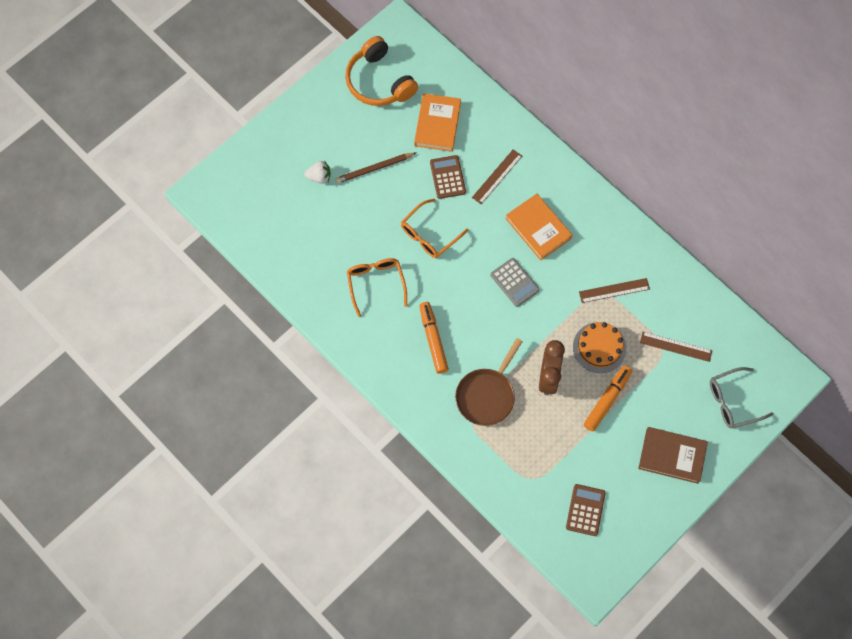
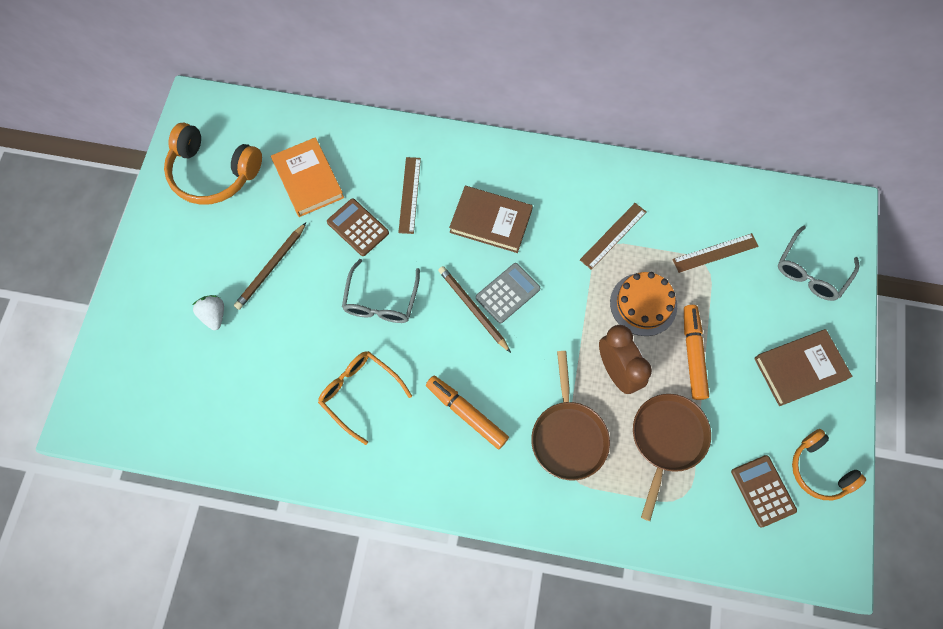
camera: 35 degrees left, 0 degrees up
white strawberry [304,161,331,184] -> white strawberry turned 75 degrees counterclockwise [192,295,224,330]
orange glasses [401,199,468,258] -> grey glasses [342,259,420,323]
grey calculator [490,258,540,307] -> grey calculator turned 60 degrees counterclockwise [476,263,540,323]
orange book [505,194,573,261] -> brown book [449,186,533,253]
none -> brown pencil [438,266,511,353]
none -> brown pan [633,394,711,521]
none -> orange headphones [792,429,866,500]

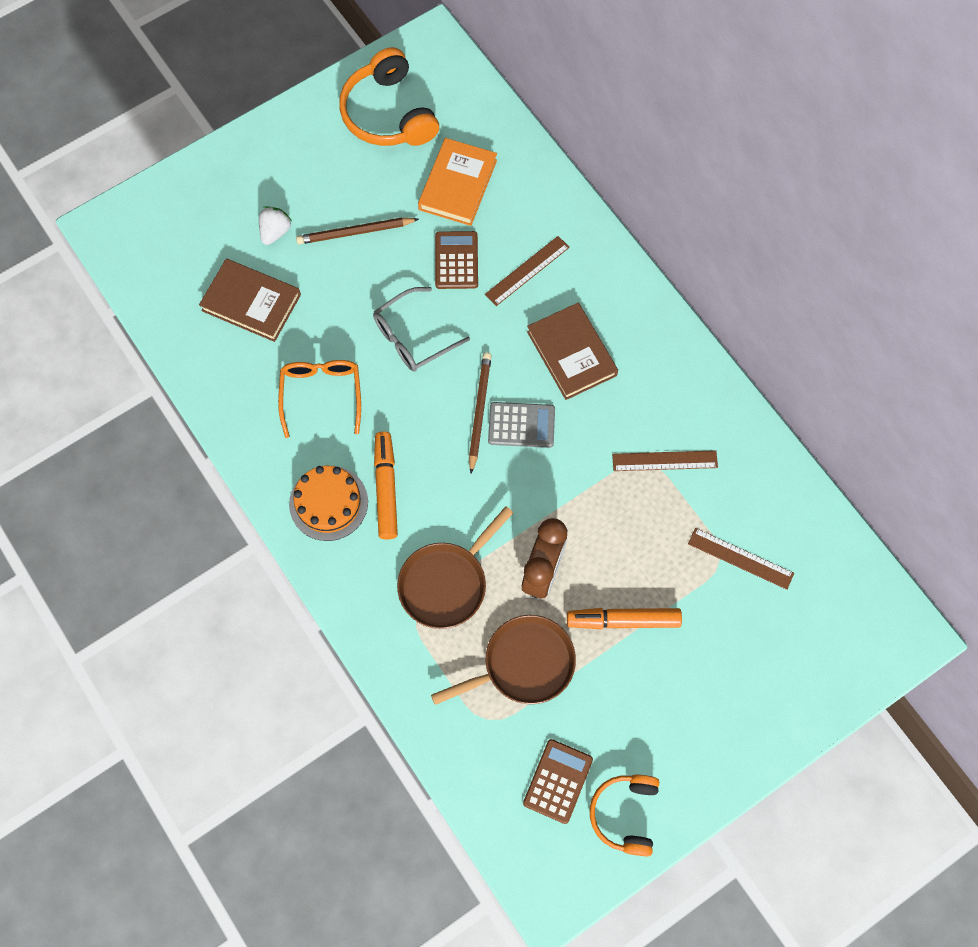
camera: 45 degrees right, 0 degrees up
orange cake [610,272,677,336] -> orange cake moved to [289,466,368,541]
orange marker [684,305,709,400] -> orange marker turned 135 degrees counterclockwise [567,608,682,629]
brown book [754,329,853,406] -> brown book moved to [199,259,301,342]
grey glasses [778,226,859,301] -> none

